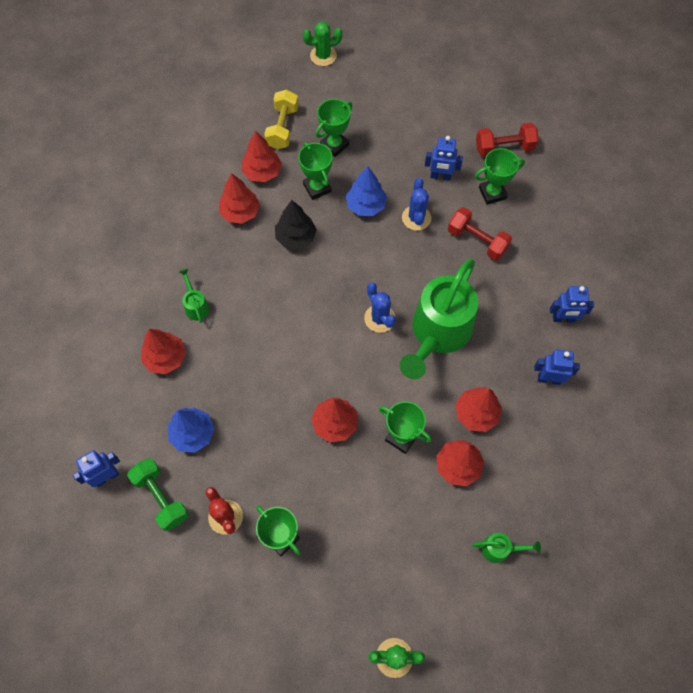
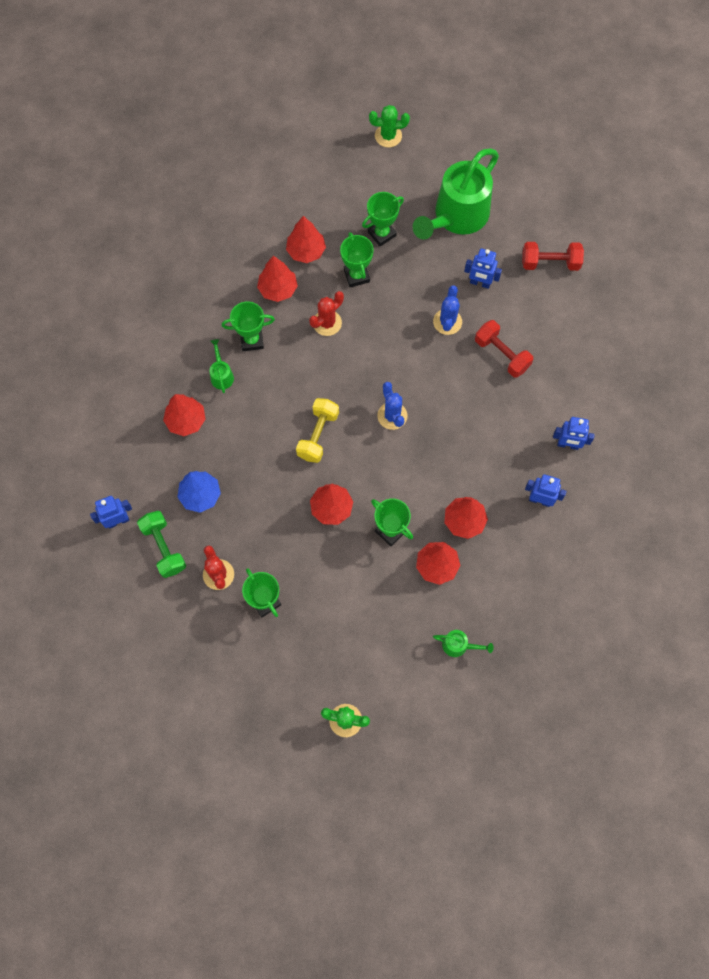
camera: 10 degrees right, 5 degrees up
yellow dumbbell [264,89,299,149] -> yellow dumbbell moved to [296,398,339,463]
black tree [275,200,317,249] -> red cactus [309,291,344,336]
blue tree [346,166,387,216] -> none
green watering can [400,258,478,379] -> green watering can moved to [413,148,499,240]
green trophy [475,148,525,205] -> green trophy moved to [222,301,275,351]

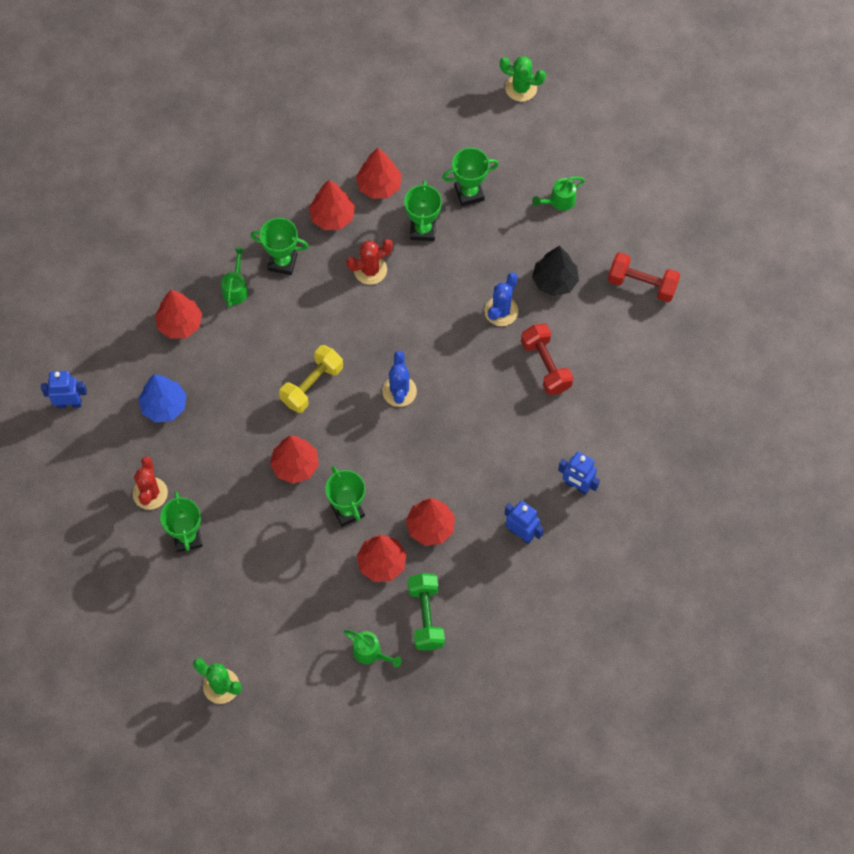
camera: 20 degrees right, 5 degrees down
green dumbbell [137,511,186,578] -> green dumbbell moved to [408,573,445,651]
green watering can [413,148,499,240] -> green watering can [532,176,585,211], size x0.40
blue robot [464,248,502,289] -> black tree [532,246,579,296]

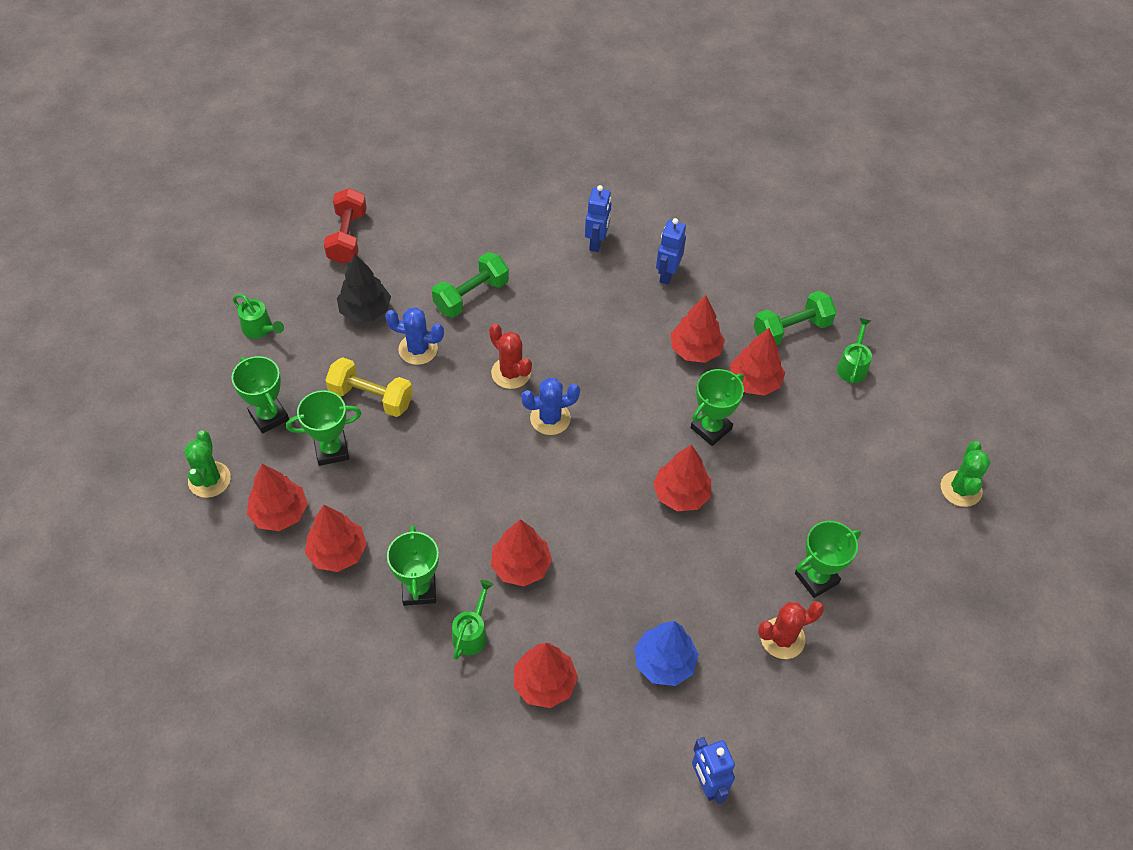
camera: 110 degrees left, 10 degrees down
green watering can [221,248,248,308] -> green watering can turned 120 degrees clockwise [452,580,494,660]
yellow dumbbell [279,345,343,413] -> yellow dumbbell moved to [325,357,413,417]
red cactus [346,239,393,285] -> red cactus moved to [489,324,532,389]
green cactus [500,56,546,102] -> green cactus moved to [184,430,231,498]
red dumbbell [521,324,574,395] -> green dumbbell [432,252,509,318]
none -> red tree [491,519,552,586]

